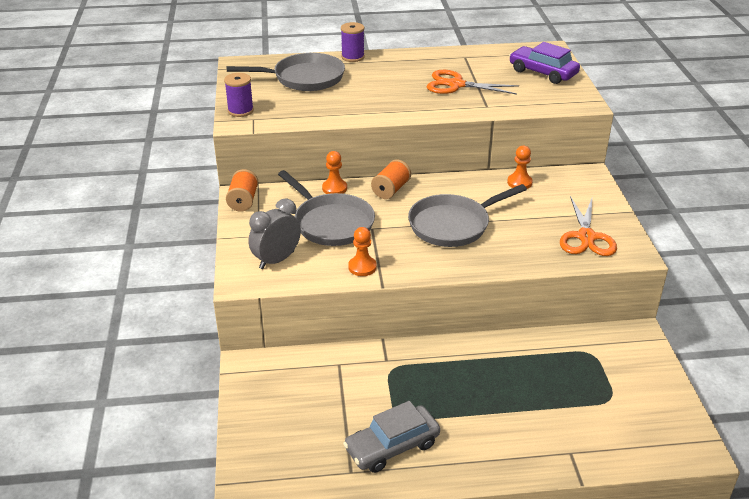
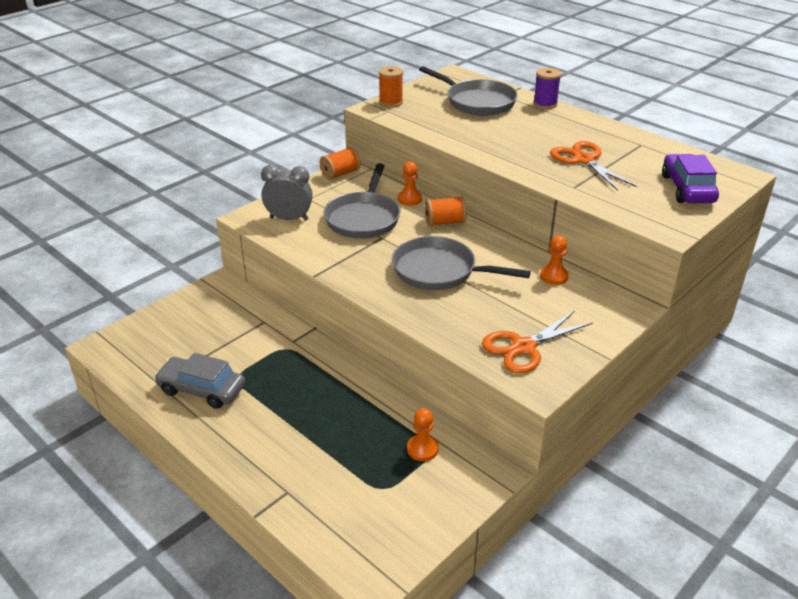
camera: 50 degrees right, 0 degrees up
purple spool [224,73,254,117] -> orange spool [379,66,403,107]
orange pawn [348,227,377,276] -> orange pawn moved to [407,408,439,461]

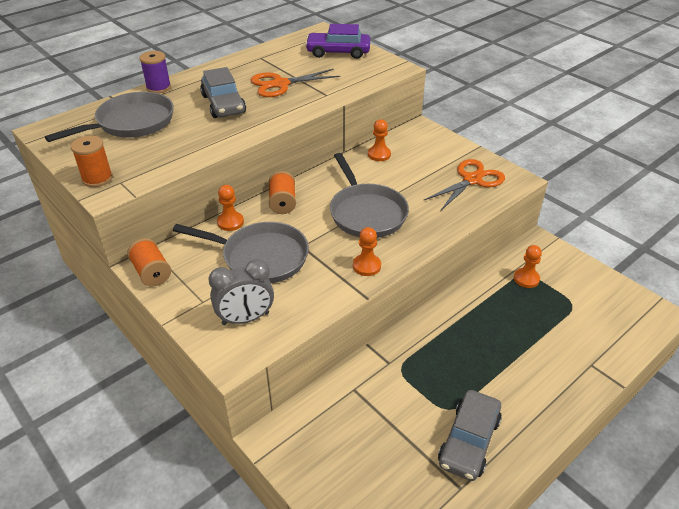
camera: 85 degrees left, 5 degrees up
grey clock [261,165,313,220] -> grey clock turned 120 degrees counterclockwise [209,259,274,325]
grey pan [392,236,531,290] -> grey pan turned 45 degrees counterclockwise [330,153,409,238]
orange scissors [482,311,593,373] -> orange scissors turned 105 degrees counterclockwise [424,159,505,211]
none -> grey car [200,67,246,118]
none -> orange pawn [353,227,381,276]

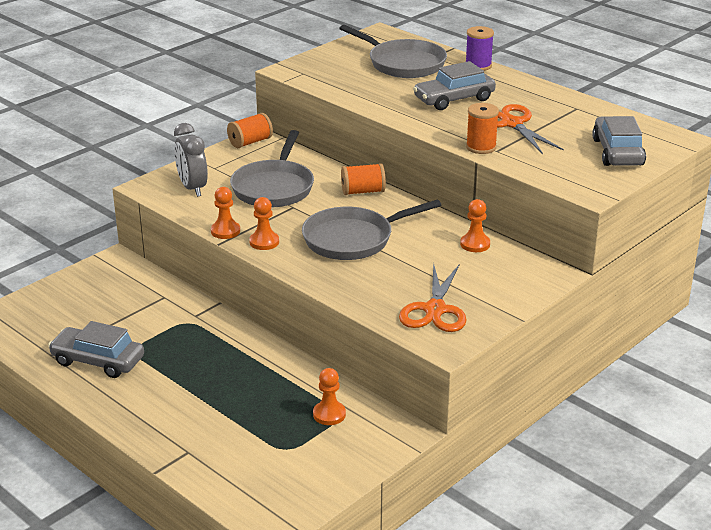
camera: 85 degrees right, 10 degrees down
orange spool [71,136,113,187] -> orange spool moved to [466,103,499,154]
orange pawn [217,185,244,231] -> orange pawn moved to [211,187,240,239]
purple car [305,24,370,59] -> grey car [592,116,646,166]
orange scissors [424,159,505,211] -> orange scissors turned 60 degrees clockwise [399,262,467,332]

